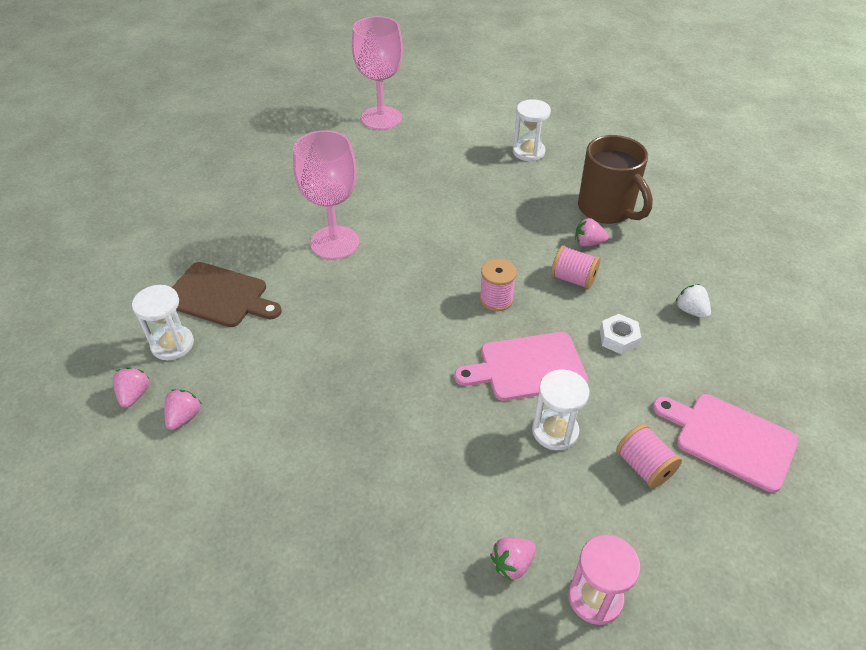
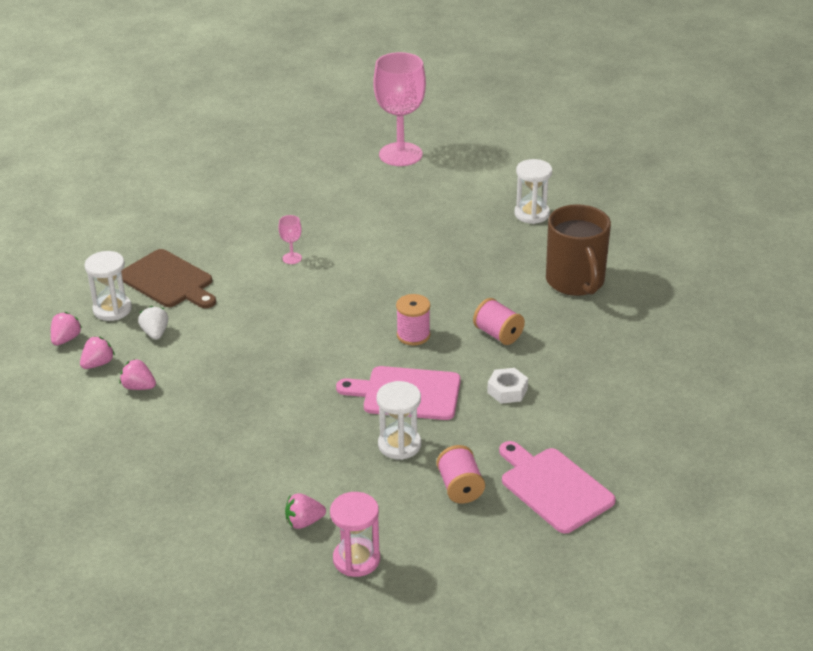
camera: 20 degrees right, 10 degrees down
pink goblet [293,130,359,260] -> pink goblet [278,215,302,264], size x0.40
pink strawberry [575,218,609,247] -> pink strawberry moved to [120,359,156,390]
white strawberry [676,284,711,319] -> white strawberry moved to [138,306,168,340]

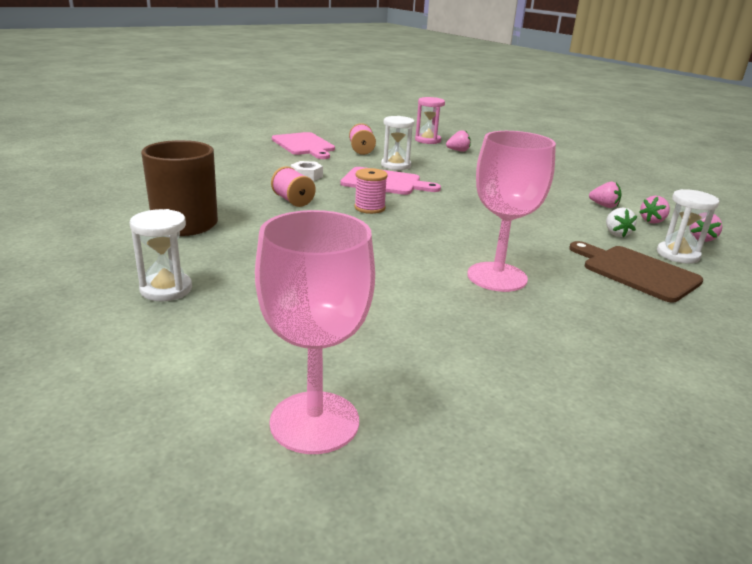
camera: 175 degrees left, 10 degrees down
pink goblet [278,215,302,264] -> pink goblet [468,131,556,292], size x2.48

